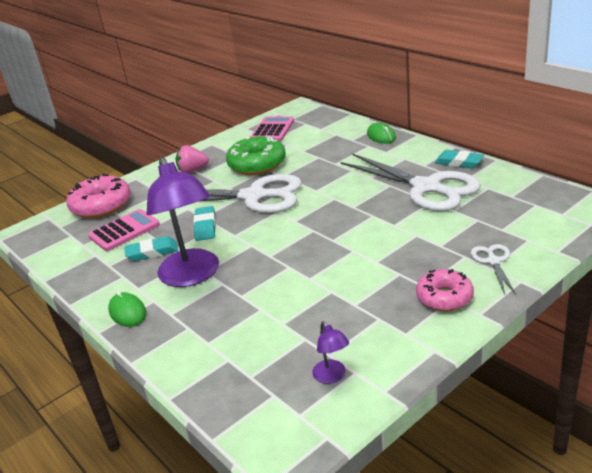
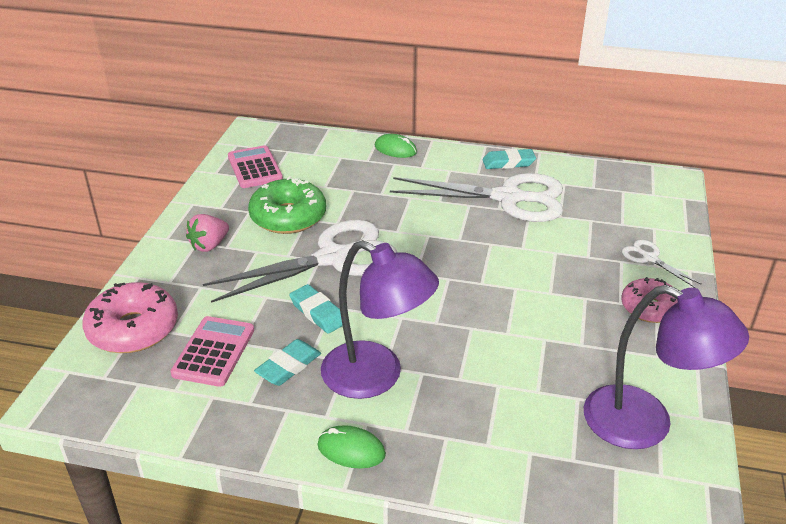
camera: 40 degrees left, 5 degrees up
purple lamp [312,321,349,384] -> purple lamp [584,285,749,449], size x2.35

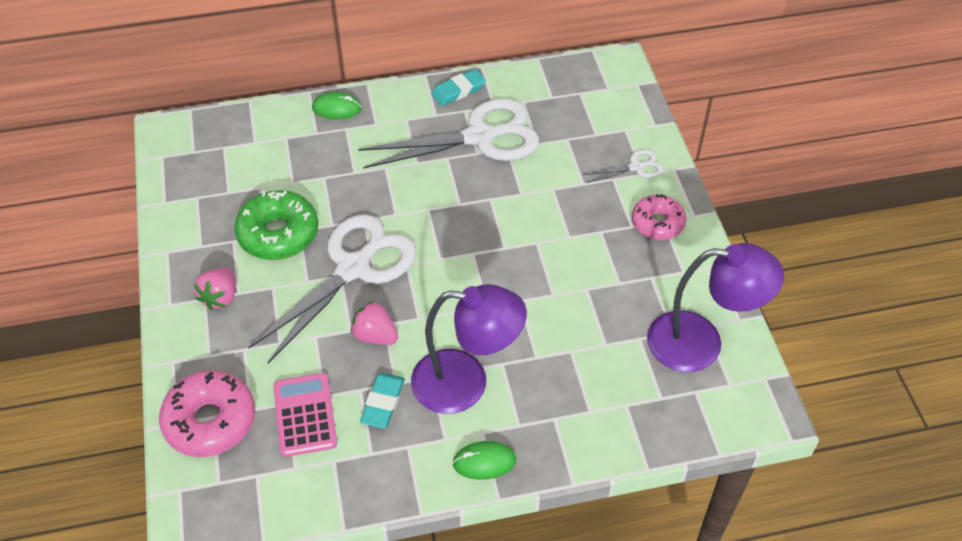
camera: 25 degrees left, 15 degrees up
pink calculator [228,145,283,188] -> none
turquoise eraser [289,284,343,334] -> pink strawberry [351,301,398,345]
white scissors [622,240,702,288] -> white scissors turned 135 degrees clockwise [583,149,663,183]

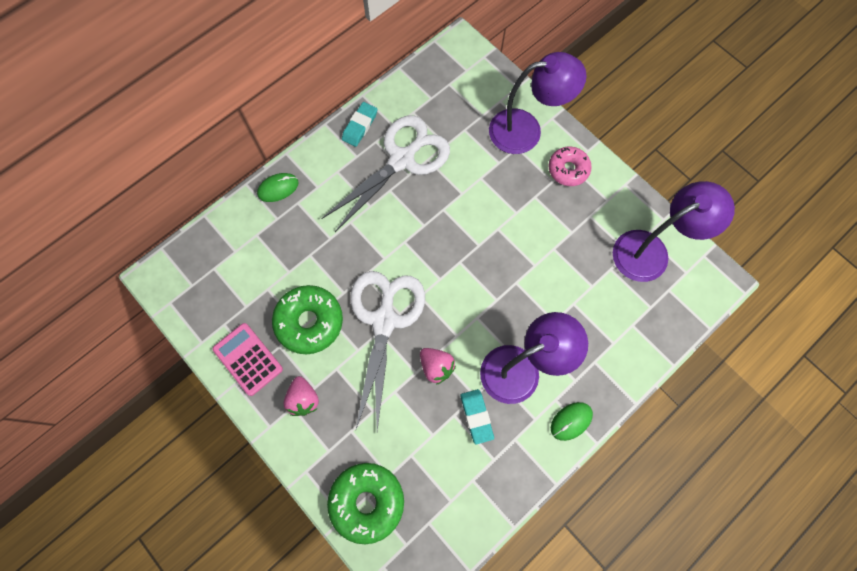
camera: 30 degrees left, 20 degrees up
pink donut [159,370,255,457] -> green donut [327,463,404,544]
pink calculator [273,373,337,457] -> pink calculator moved to [213,323,283,396]
pink strawberry [351,301,398,345] -> pink strawberry turned 135 degrees counterclockwise [420,348,456,385]
white scissors [583,149,663,183] -> purple lamp [489,52,587,154]

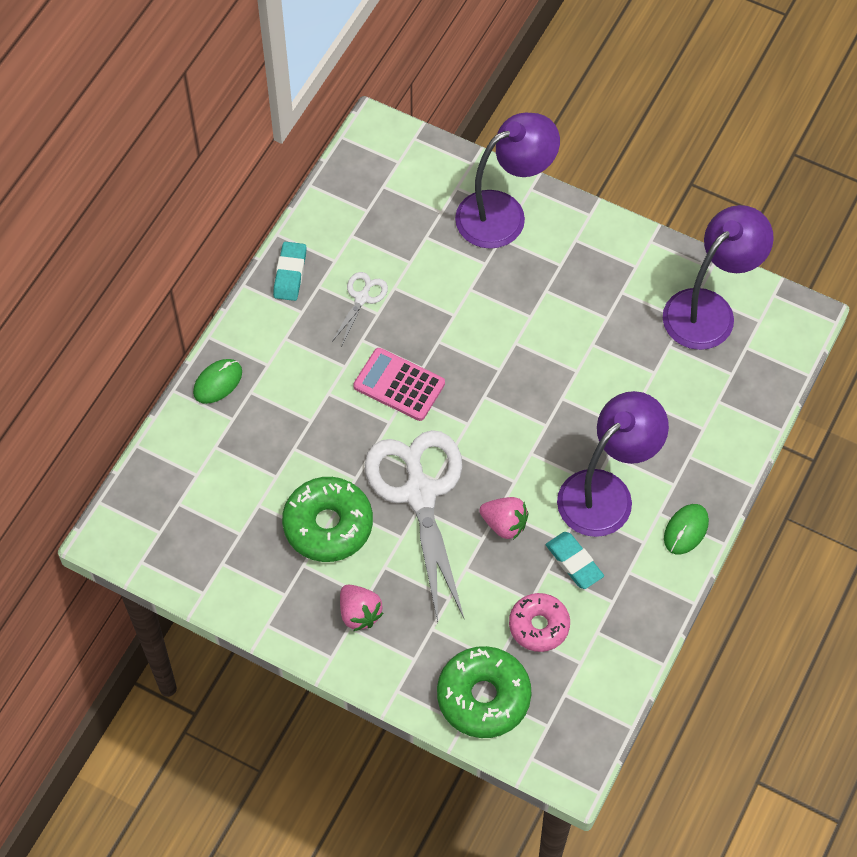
camera: 20 degrees left, 10 degrees down
pink calculator [213,323,283,396] -> pink calculator moved to [353,348,445,421]
white scissors [321,115,450,232] -> white scissors [331,272,388,346], size x0.44
pink donut [548,146,592,186] -> pink donut moved to [509,593,570,652]

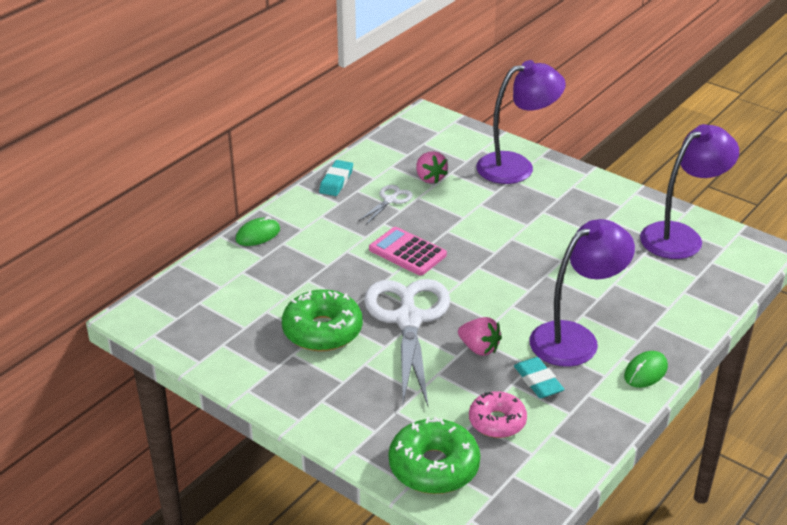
camera: 10 degrees right, 25 degrees down
pink strawberry [340,585,383,631] -> pink strawberry moved to [416,151,448,184]

